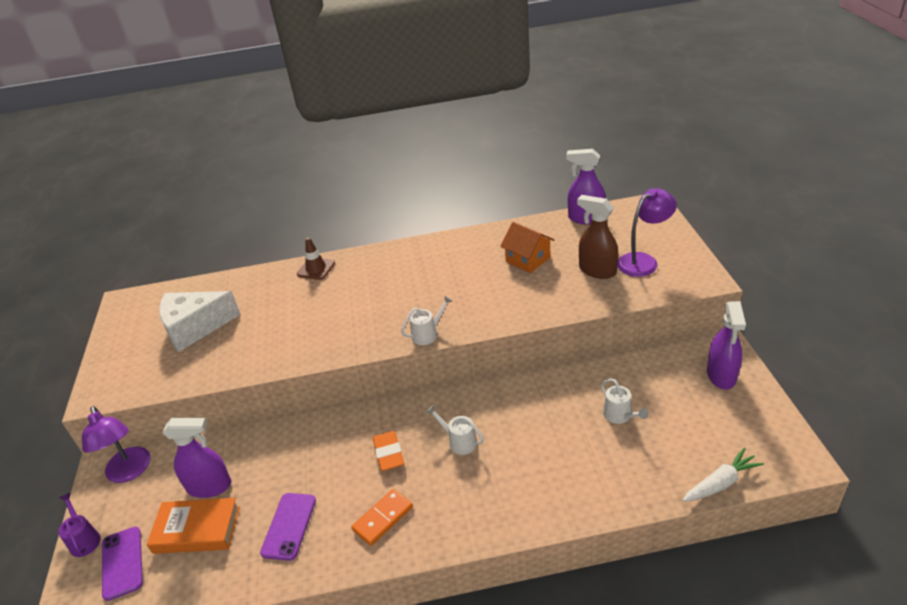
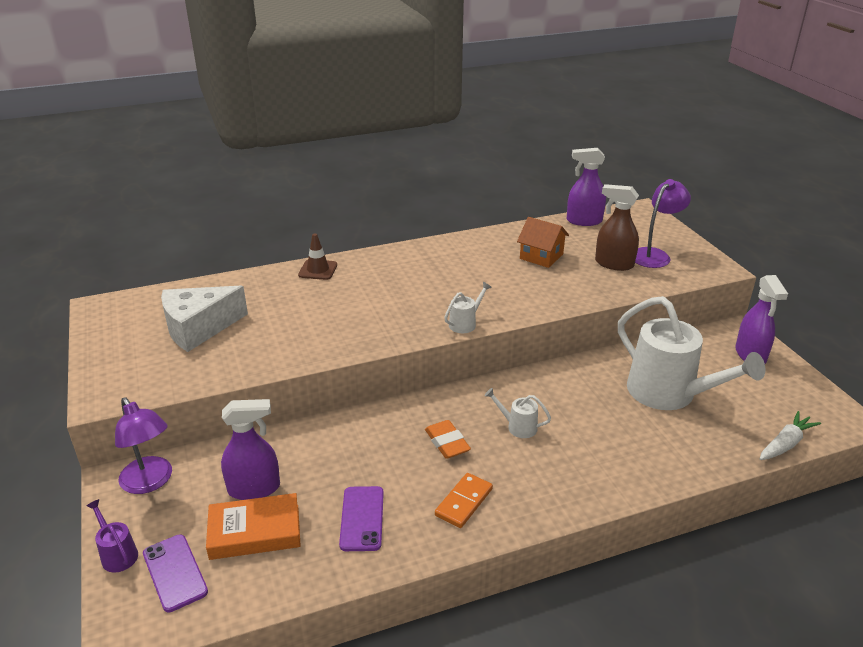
camera: 15 degrees left, 5 degrees down
white watering can [601,379,649,424] -> white watering can [618,296,765,410], size x2.39

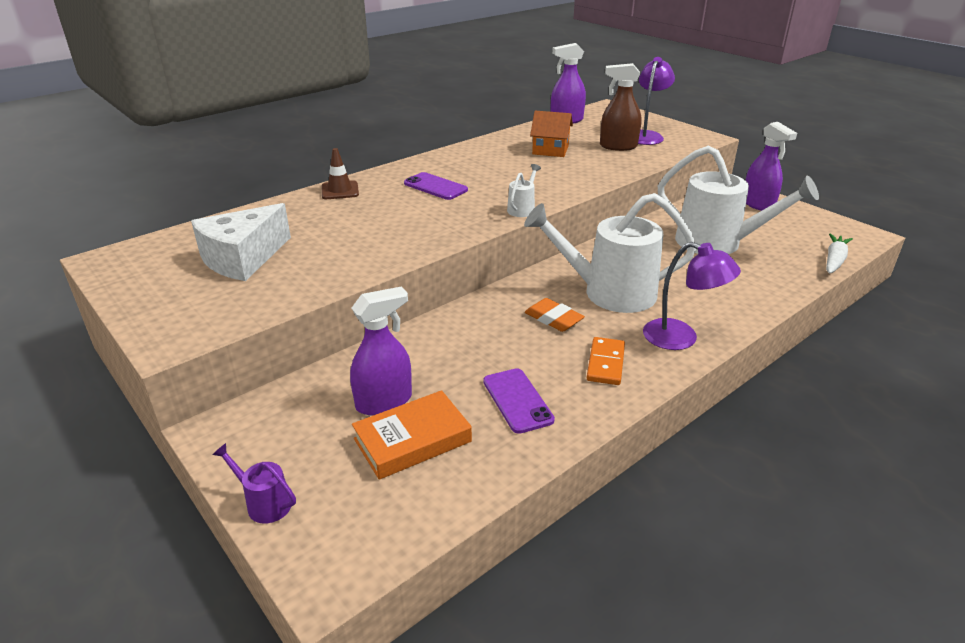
camera: 20 degrees left, 0 degrees up
purple lamp [115,397,172,494] -> purple lamp moved to [643,242,741,350]
purple phone [143,534,208,612] -> purple phone moved to [404,172,468,200]
white watering can [484,388,551,438] -> white watering can [524,193,696,313], size x2.39

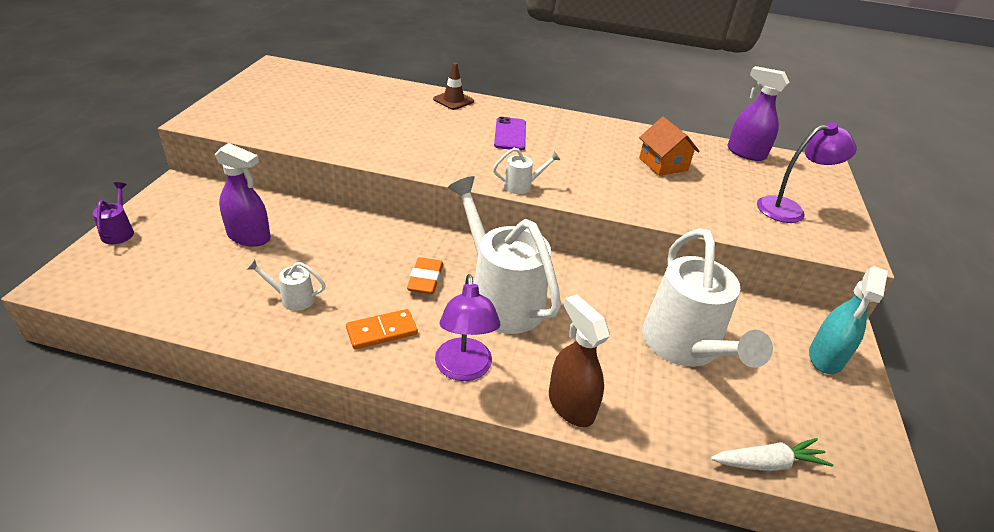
camera: 50 degrees right, 5 degrees up
white cheese [191,203,291,281] -> none
orange book [352,390,472,480] -> none
purple phone [483,368,555,434] -> white watering can [246,259,325,311]
brown spray bottle [600,63,641,151] -> brown spray bottle moved to [549,294,610,427]
purple spray bottle [745,122,797,211] -> turquoise spray bottle [809,266,888,374]

